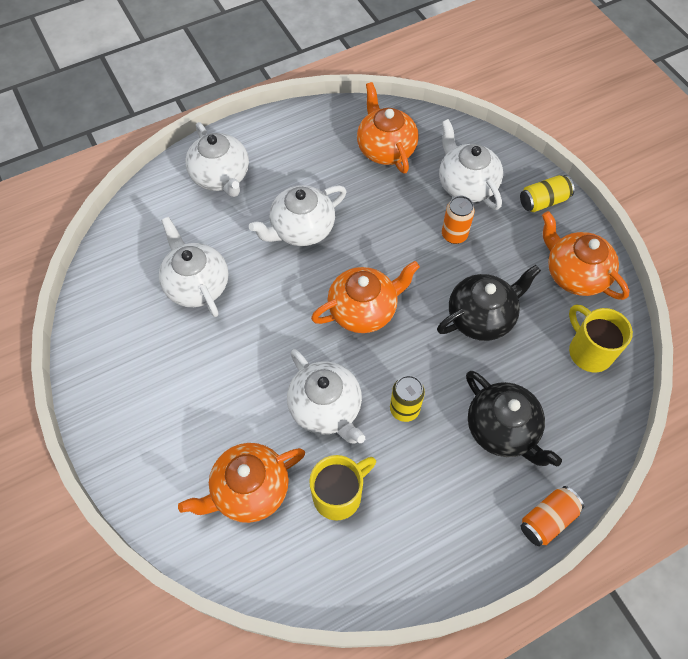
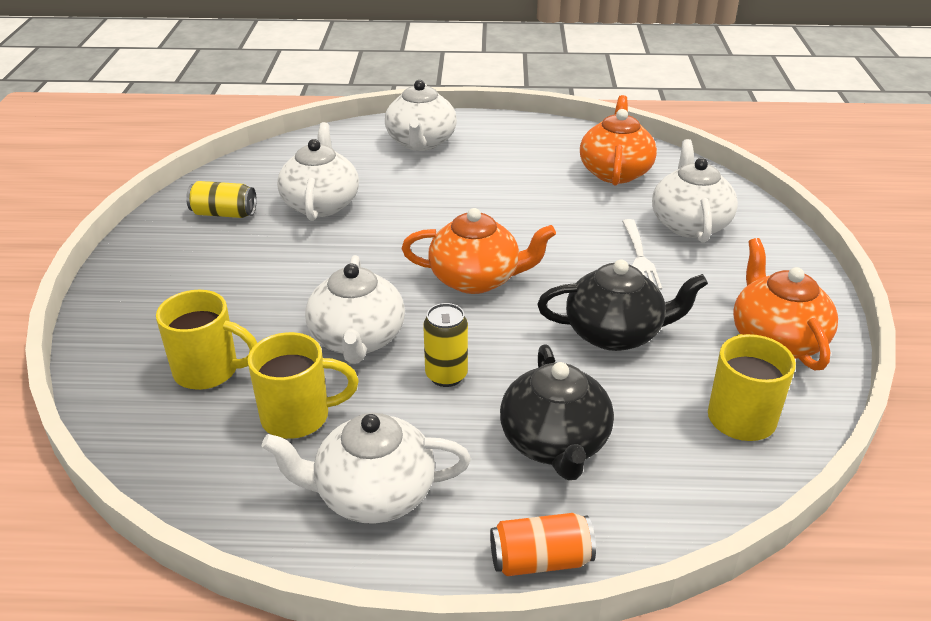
camera: 30 degrees right, 25 degrees down
orange teapot [178,443,305,523] -> yellow mug [156,290,257,390]
white teapot [249,185,347,246] -> white teapot moved to [261,413,471,524]
orange can [442,196,475,244] -> white fork [622,219,662,290]
yellow can [520,175,575,212] -> yellow can moved to [186,181,257,218]

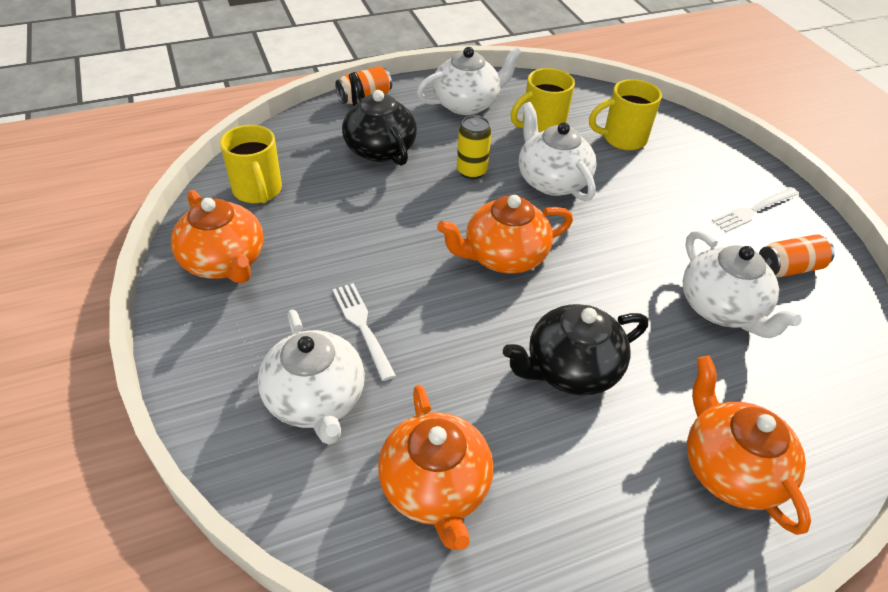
camera: 155 degrees right, 10 degrees up
yellow can [186,181,257,218] -> orange can [759,234,835,277]
white teapot [385,80,457,151] -> orange teapot [687,355,811,535]
black teapot [537,260,708,351] -> black teapot moved to [503,304,648,395]
none -> white fork [712,188,798,232]

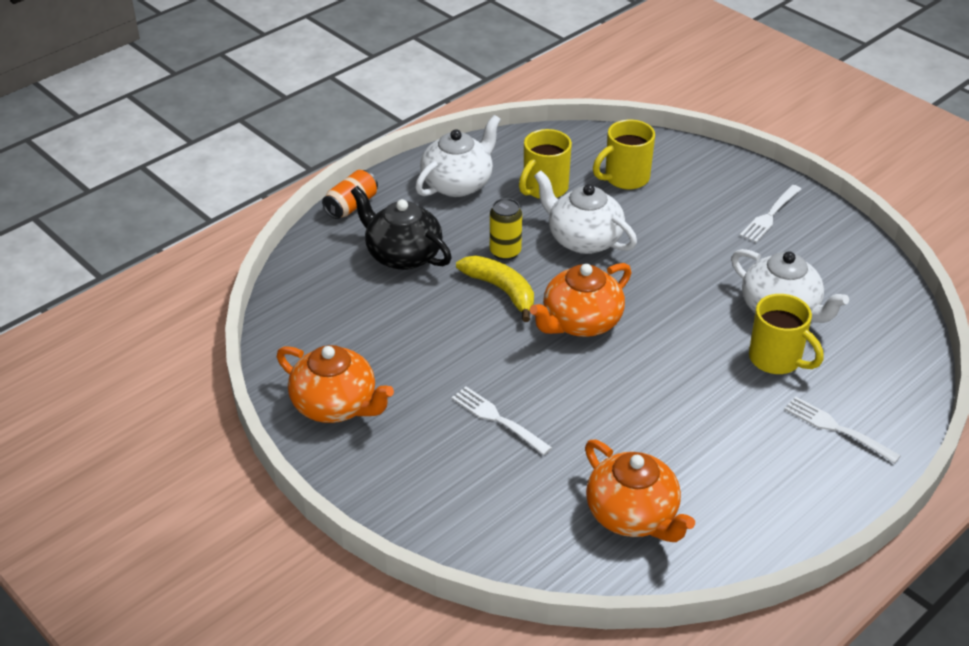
camera: 20 degrees left, 5 degrees down
yellow mug [220,125,282,203] -> yellow mug moved to [749,294,824,374]
white teapot [258,309,365,445] -> none
black teapot [503,304,648,395] -> none
orange teapot [687,355,811,535] -> white fork [784,396,901,464]
orange can [759,234,835,277] -> none
none -> yellow banana [456,256,534,322]

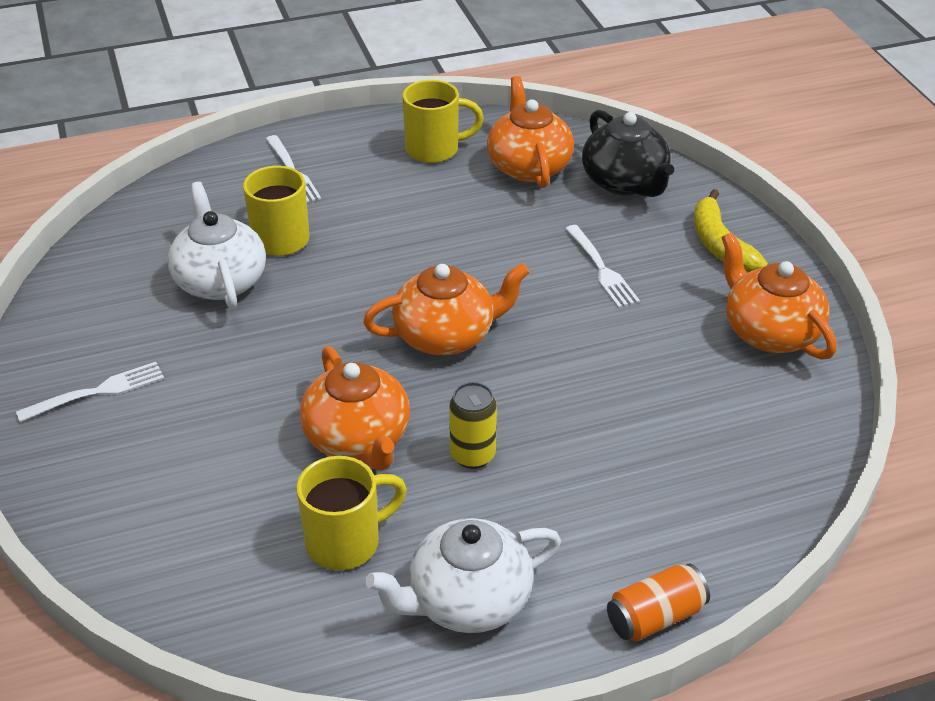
camera: 155 degrees left, 0 degrees up
black teapot [351,186,452,270] -> black teapot moved to [582,110,674,197]
yellow banana [456,256,534,322] -> yellow banana moved to [694,189,768,273]
white teapot [534,171,637,254] -> orange teapot [300,346,410,471]
yellow mug [593,120,655,190] -> yellow mug moved to [403,80,484,163]

